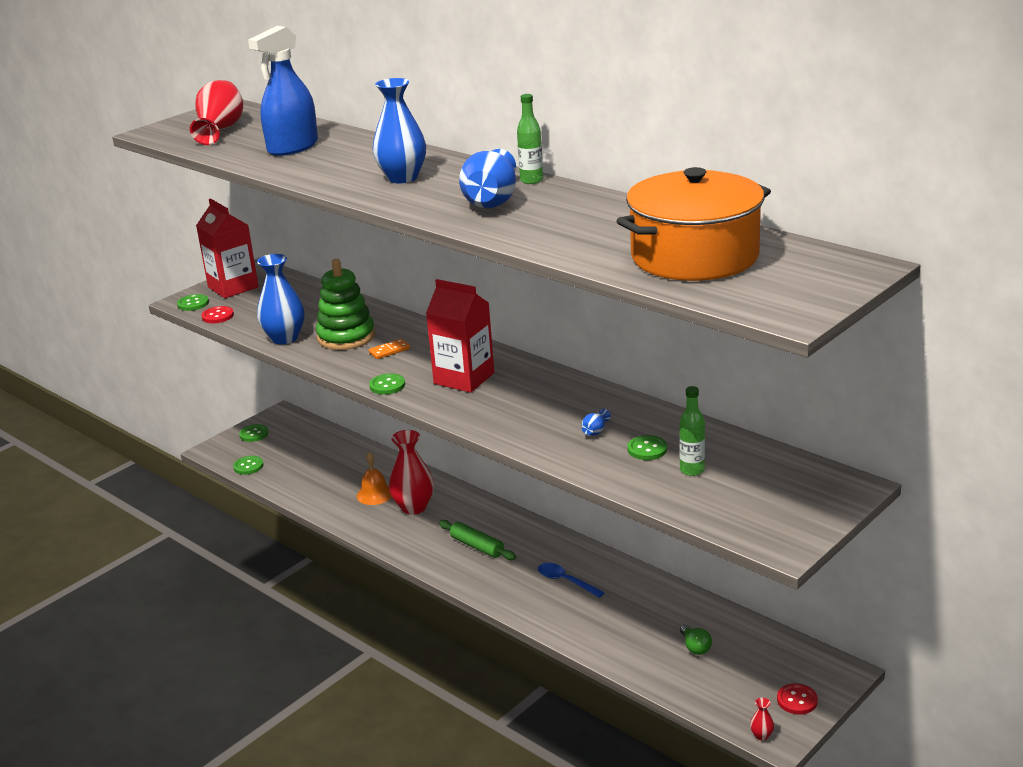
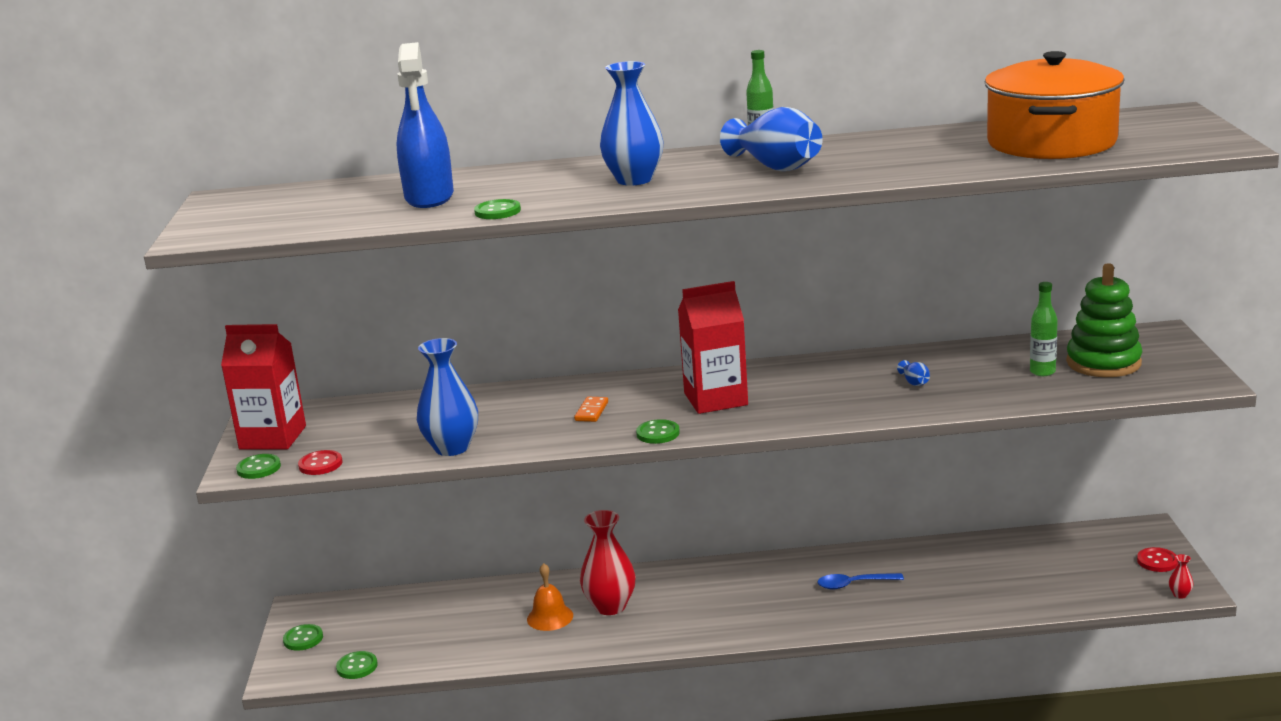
camera: 45 degrees left, 5 degrees down
red vase [190,80,243,145] -> none
green stacking toy [316,259,375,350] -> green stacking toy moved to [1066,263,1143,377]
green rolling pin [439,520,516,560] -> none
green button [627,435,667,460] -> green button moved to [474,199,521,219]
green light bulb [680,624,712,655] -> none

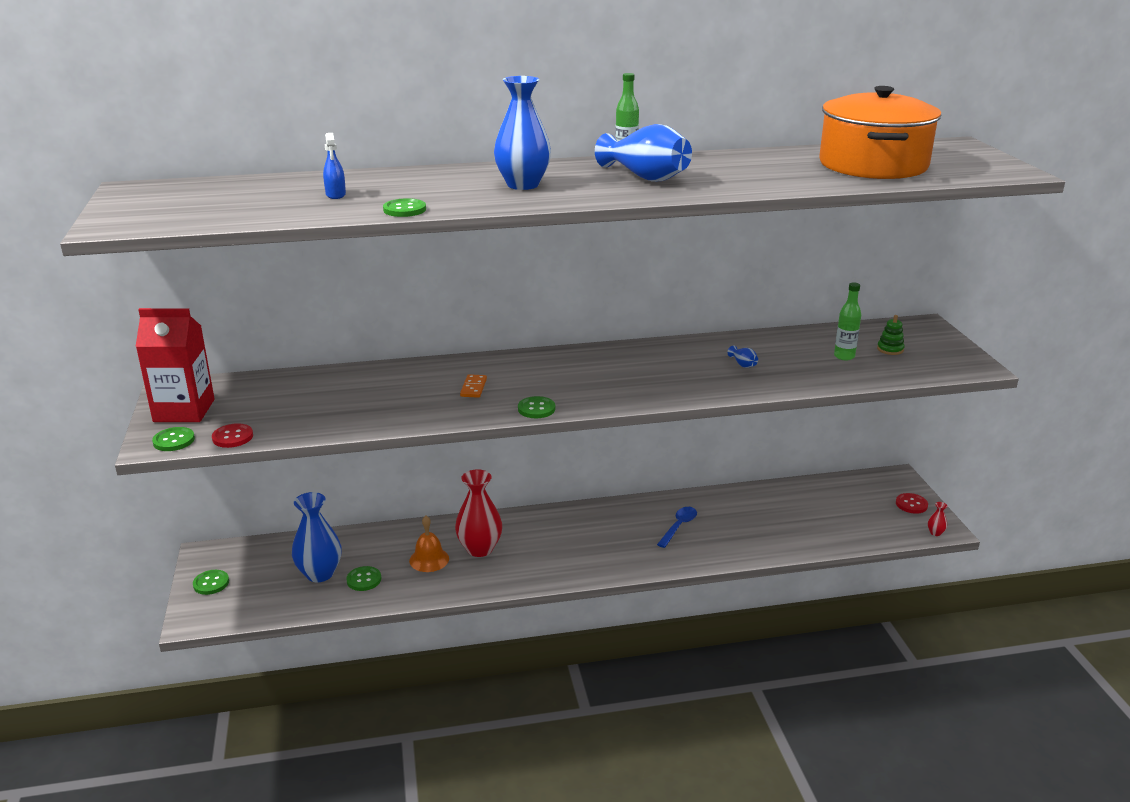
camera: 10 degrees left, 5 degrees up
green button [336,651,377,679] -> green button moved to [346,566,381,591]
blue spray bottle [396,42,454,208] -> blue spray bottle [323,133,346,199], size x0.44
blue vase [417,338,478,456] -> blue vase moved to [292,492,342,582]
red carton [678,281,748,414] -> none
blue spoon [818,573,904,589] -> blue spoon turned 135 degrees clockwise [657,507,697,548]
green stacking toy [1066,263,1143,377] -> green stacking toy [877,315,904,355], size x0.44

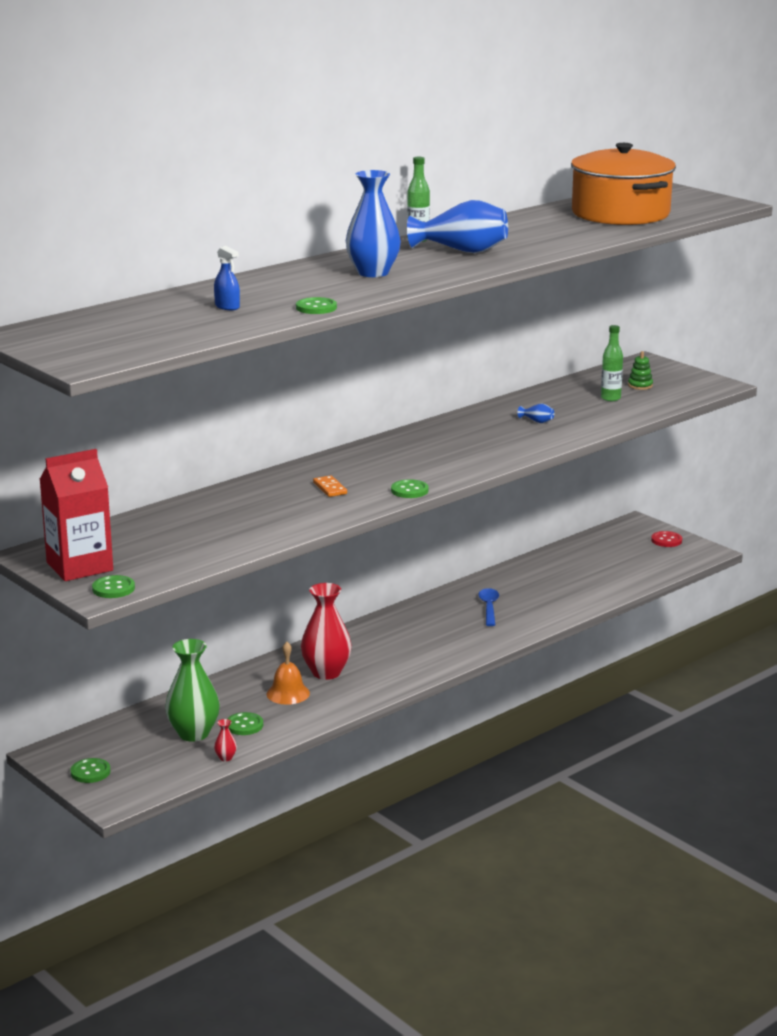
camera: 30 degrees left, 5 degrees down
red button [212,423,253,448] -> none
blue vase [292,492,342,582] -> green vase [165,639,220,742]
red vase [928,502,948,536] -> red vase moved to [214,719,237,761]

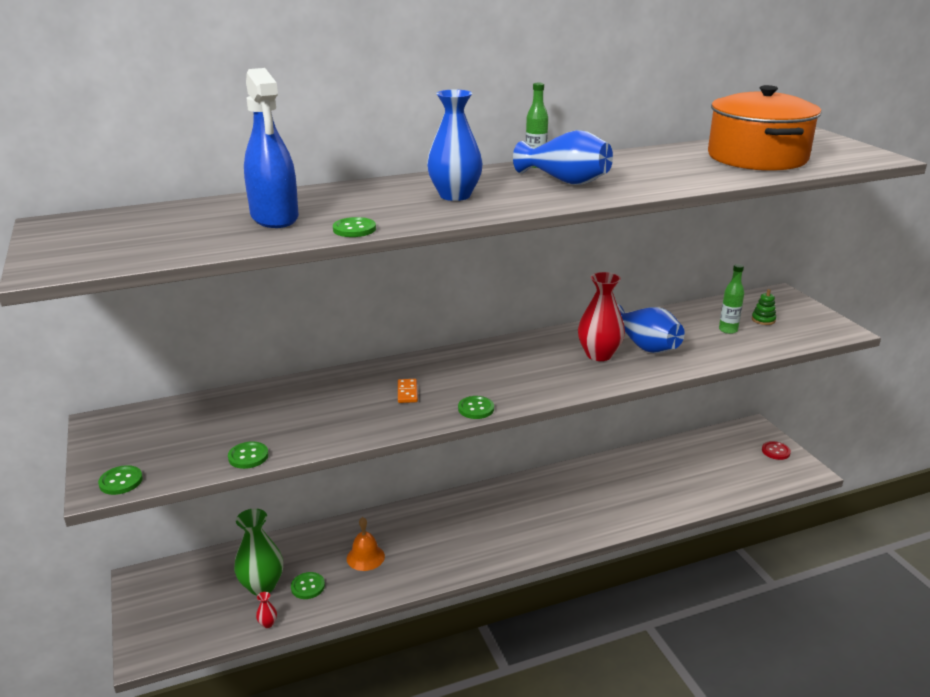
camera: 20 degrees right, 5 degrees up
red carton [39,449,113,581] -> none
green button [71,758,111,783] -> green button moved to [228,441,269,469]
blue spray bottle [214,246,240,310] -> blue spray bottle [244,68,299,228], size x2.30
red vase [301,583,352,680] -> red vase moved to [578,272,625,361]
blue spoon [478,588,499,626] -> none
blue vase [517,404,554,423] -> blue vase [617,304,685,353], size x2.46

